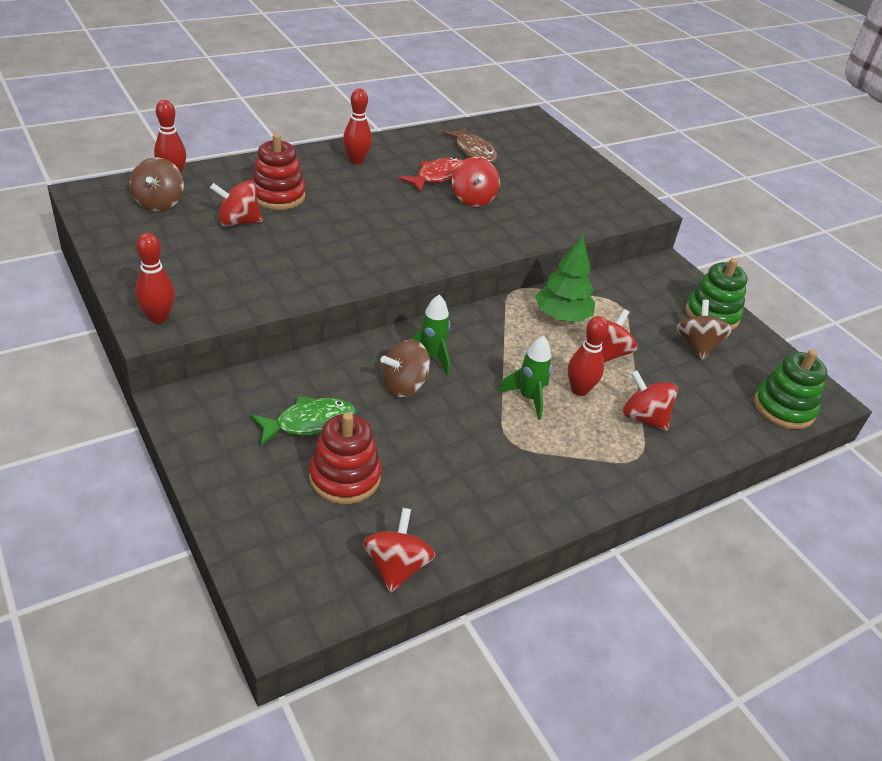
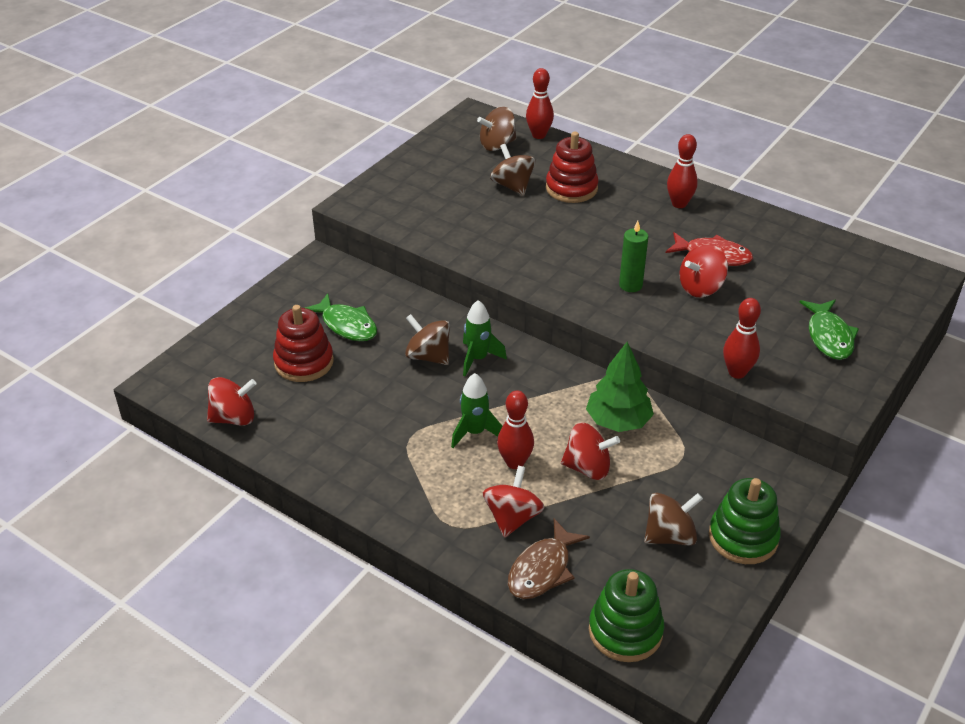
camera: 70 degrees right, 0 degrees up
red bowling pin [135,233,175,323] -> red bowling pin moved to [723,298,761,379]
red spinning top [210,181,263,227] -> brown spinning top [490,144,536,196]
brown fish [442,127,498,163] -> brown fish moved to [508,519,590,599]
none -> green candle [619,221,648,292]
none -> green fish [799,300,859,360]

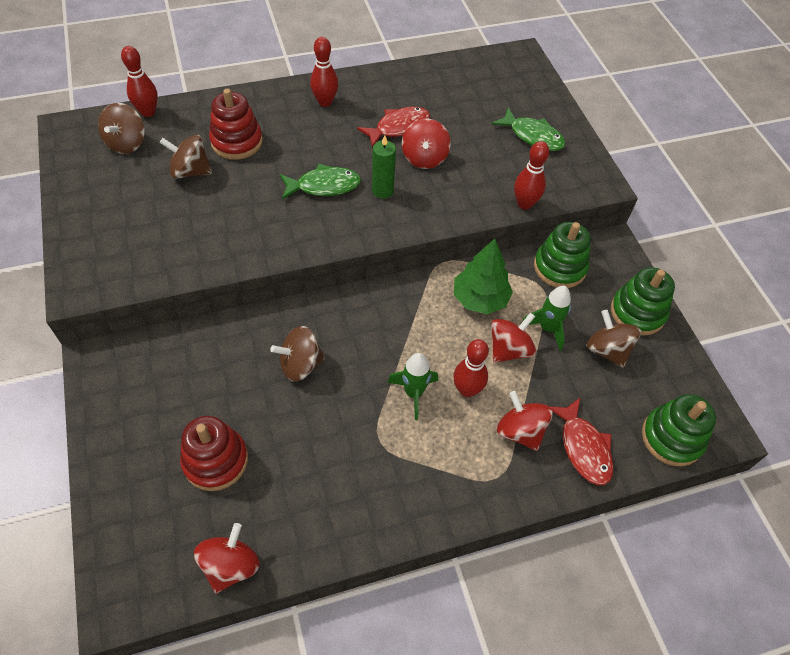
camera: 55 degrees left, 15 degrees up
green fish [305,293,377,341] -> green fish moved to [280,163,361,200]
green rocket [463,300,507,376] -> green rocket moved to [521,286,571,351]
brown fish [508,519,590,599] -> red fish [549,398,614,485]
brown spinning top [644,493,703,546] -> brown spinning top turned 45 degrees counterclockwise [587,310,641,368]
none -> green stacking toy [534,222,591,288]

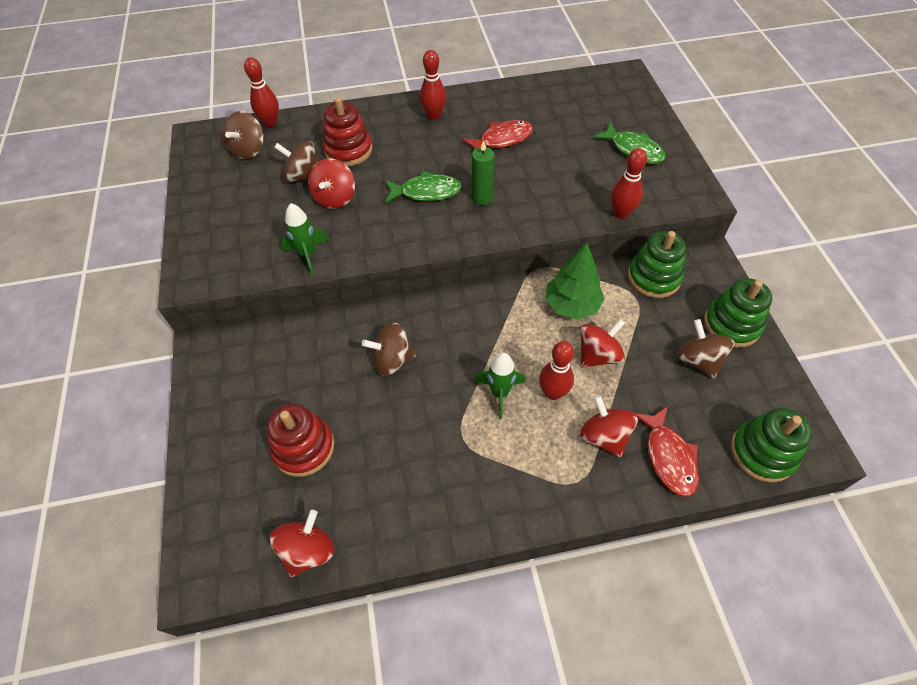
camera: 10 degrees right, 0 degrees up
red spinning top [402,119,451,169] -> red spinning top moved to [308,158,355,209]
green rocket [521,286,571,351] -> green rocket moved to [281,203,329,275]

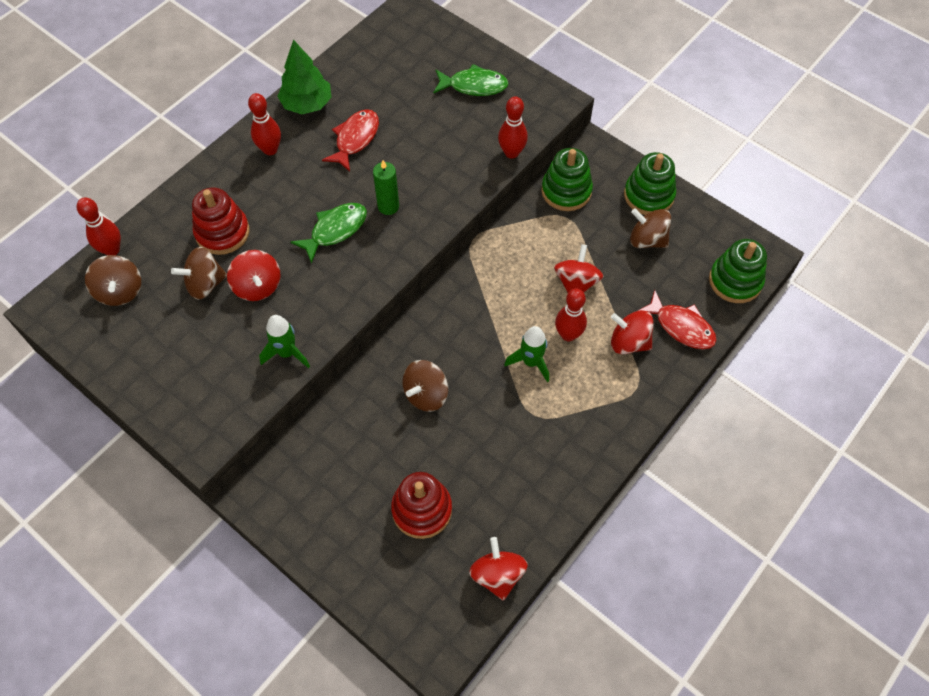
camera: 40 degrees left, 5 degrees up
green tree [545,243,605,320] -> green tree moved to [277,40,332,114]

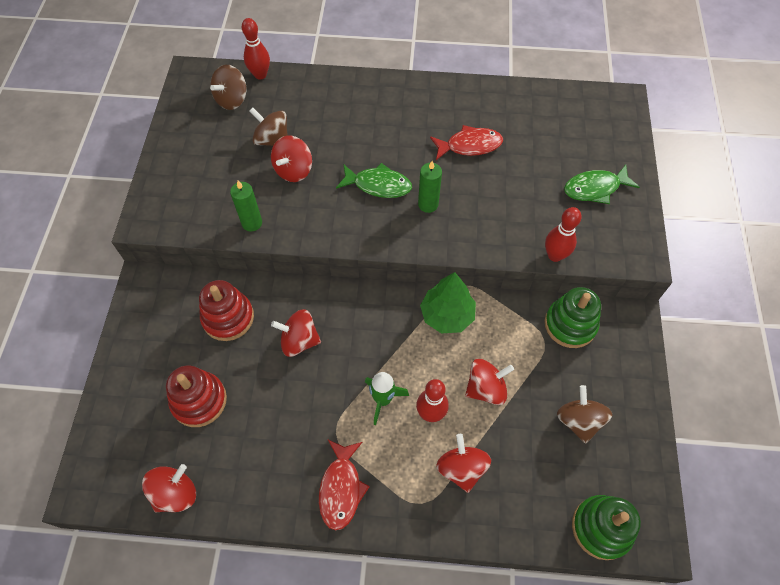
camera: 55 degrees right, 0 degrees up
red stacking toy [192,187,250,255] -> red stacking toy moved to [199,280,254,341]
red bowling pin [248,93,281,155] -> none
green rocket [259,315,310,368] -> green candle [230,181,262,232]
green tree [277,40,332,114] -> green tree moved to [420,272,476,333]
brown spinning top [402,360,448,412] -> red spinning top [271,309,321,357]
green fish [433,64,509,96] -> green fish turned 105 degrees clockwise [564,165,639,204]
green stacking toy [624,152,676,215] -> none
red fish [638,290,717,349] -> red fish moved to [319,440,370,530]

